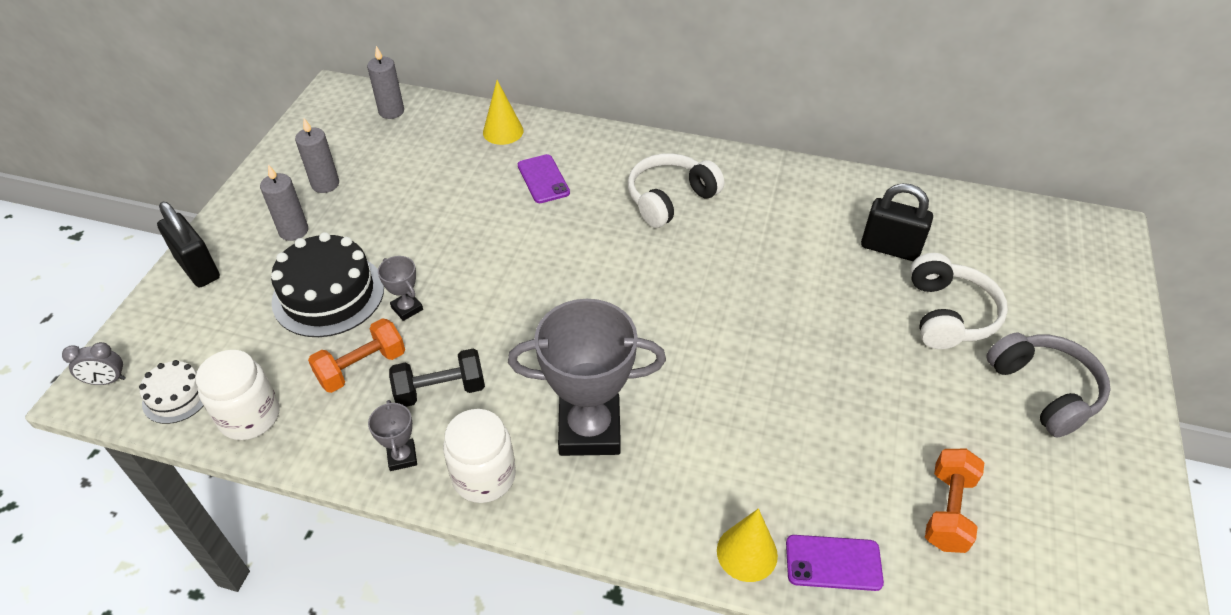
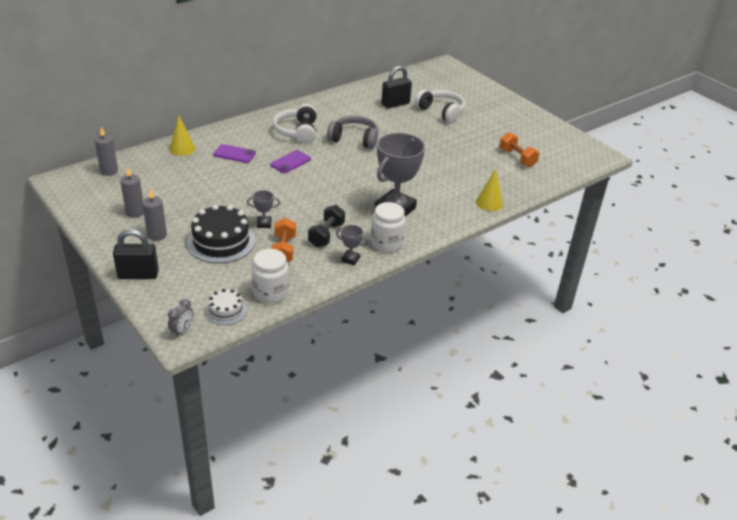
camera: 55 degrees left, 10 degrees down
purple phone [786,535,884,591] -> purple phone moved to [270,150,311,173]
grey headphones [986,333,1111,438] -> grey headphones moved to [327,116,378,149]

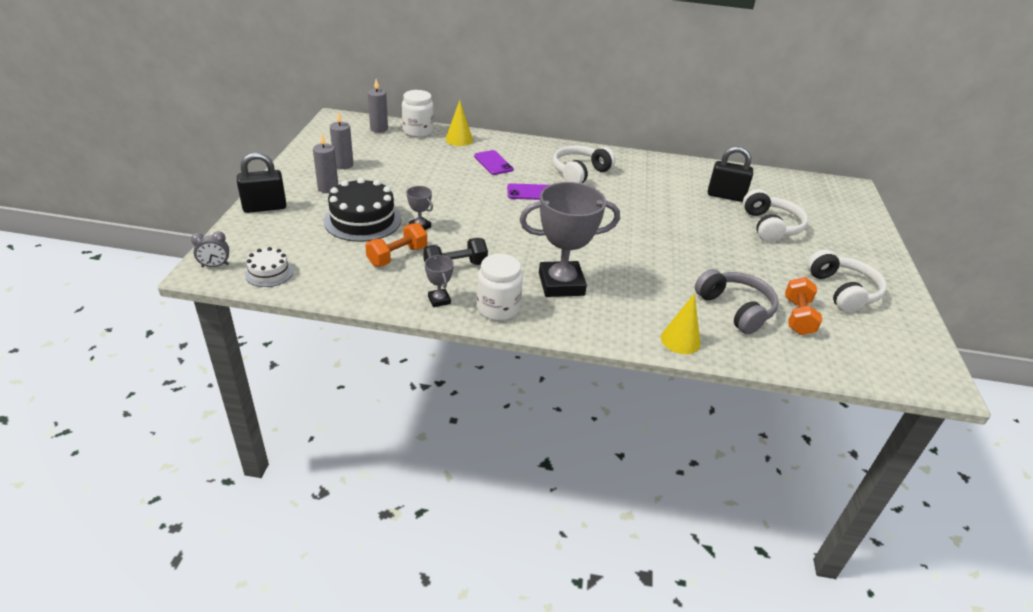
camera: 45 degrees right, 0 degrees up
black padlock [113,229,159,279] -> black padlock turned 60 degrees counterclockwise [237,152,286,213]
white jar [252,249,289,303] -> white jar moved to [402,90,434,137]
grey headphones [327,116,378,149] -> grey headphones moved to [695,269,779,334]
none -> white headphones [807,249,887,313]

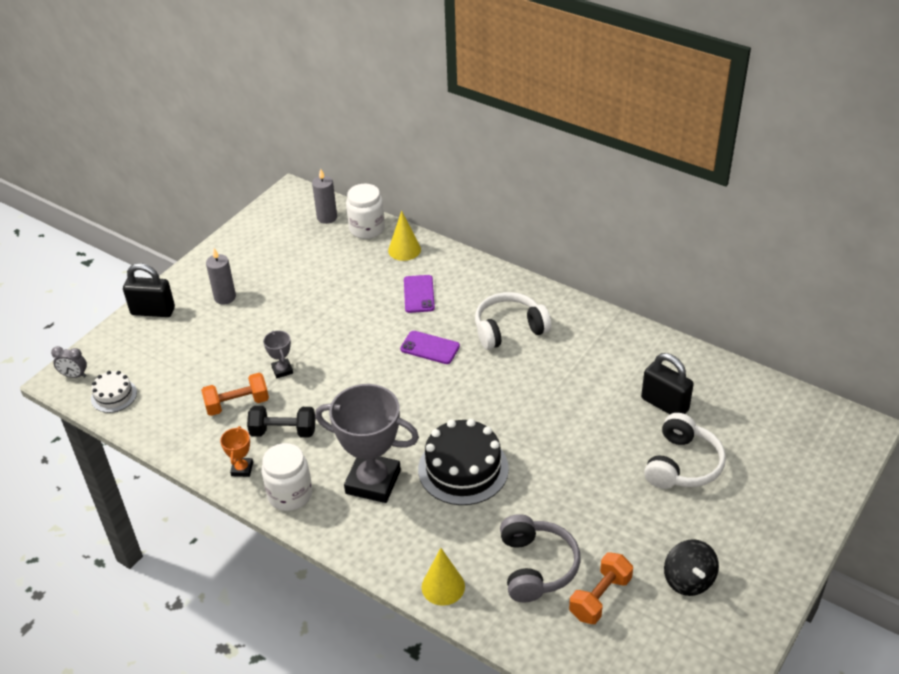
camera: 30 degrees right, 5 degrees up
black cake [324,178,401,242] -> black cake moved to [418,419,509,505]
grey candle [330,111,353,169] -> none
grey trophy [425,255,454,307] -> orange trophy [220,426,253,477]
white headphones [807,249,887,313] -> black spinning top [664,539,719,596]

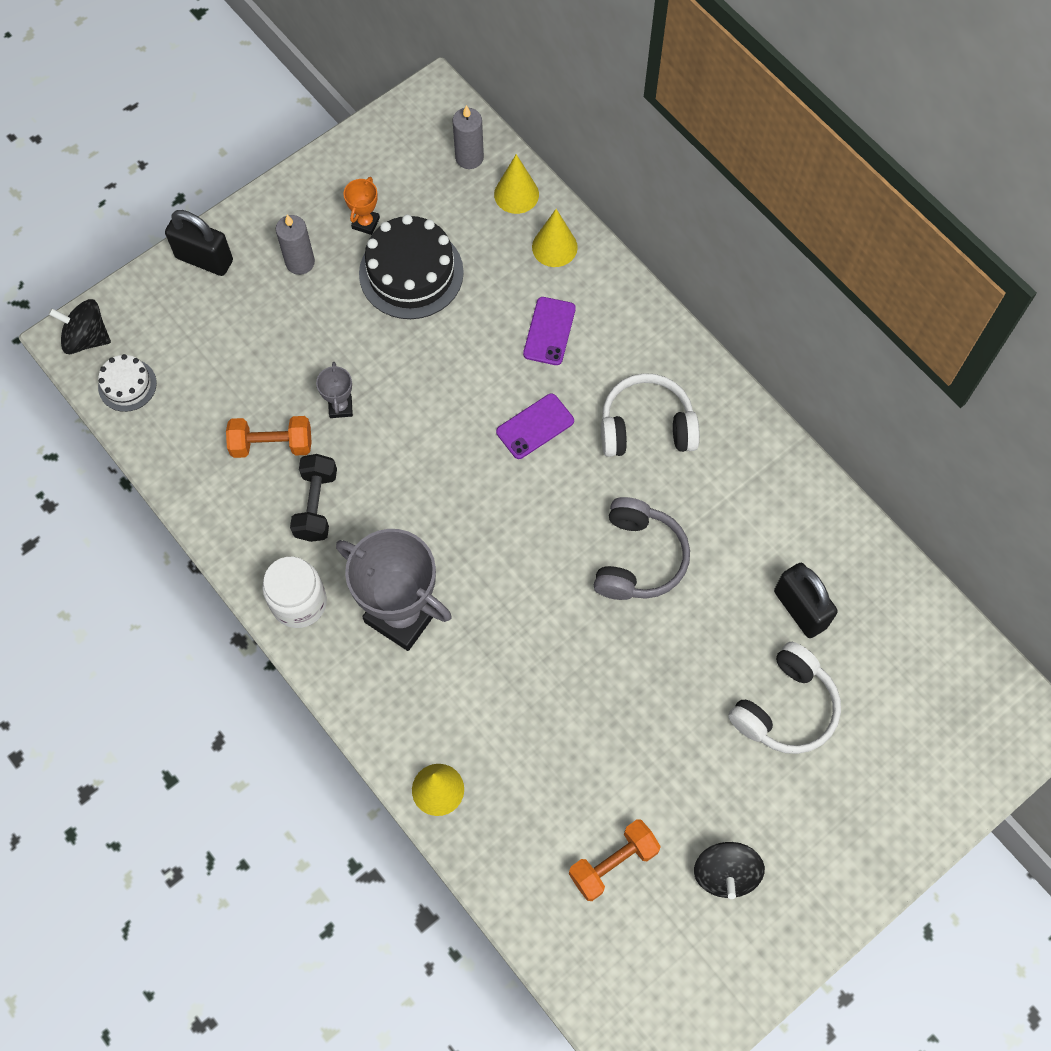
camera: 15 degrees right, 25 degrees up
grey clock [51,346,87,378] -> black spinning top [49,299,111,354]
orange trophy [220,426,253,477] -> orange trophy moved to [344,177,380,235]
black dumbbell [247,406,316,438] -> black dumbbell turned 75 degrees clockwise [290,454,337,542]
white jar [346,184,385,239] -> yellow cone [494,154,539,214]
purple phone [400,331,460,364] -> purple phone turned 75 degrees counterclockwise [496,393,574,459]
black cake [418,419,509,505] -> black cake moved to [359,215,464,319]
grey headphones [500,514,581,602] -> grey headphones moved to [594,497,690,600]

